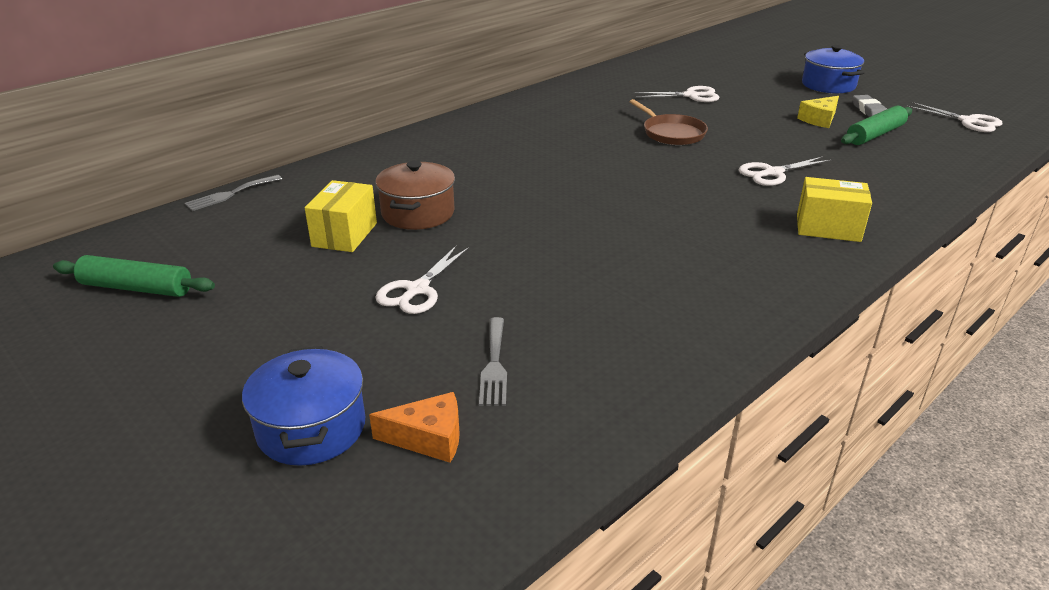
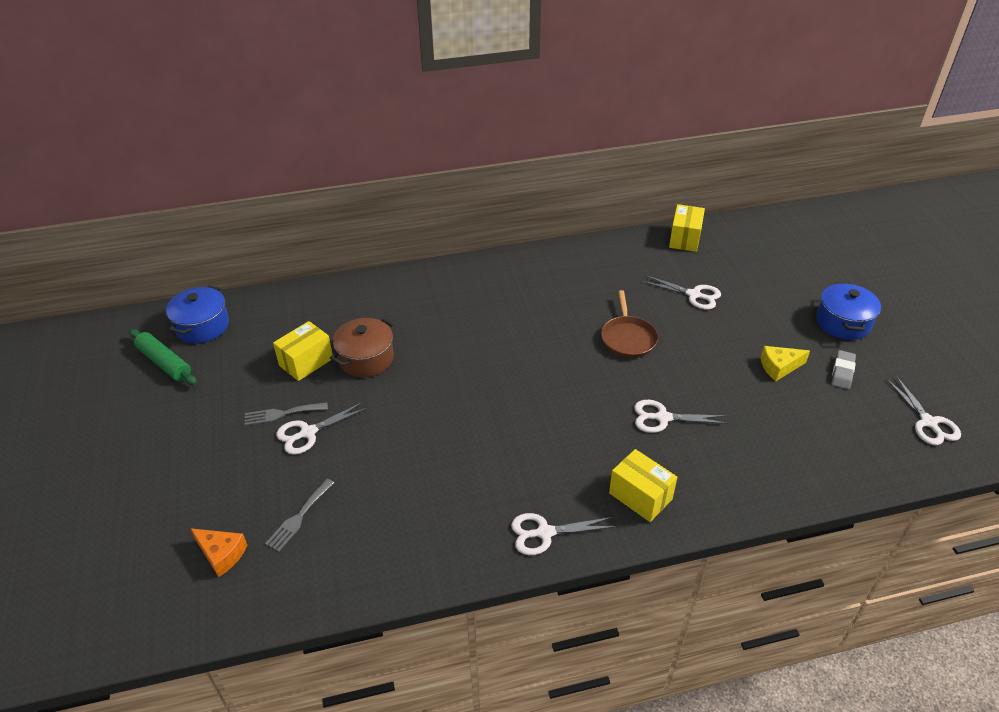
camera: 30 degrees right, 10 degrees up
grey fork [185,175,282,211] -> grey fork moved to [245,402,328,426]
blue pot [242,346,365,466] -> blue pot moved to [166,285,229,343]
green rolling pin [841,106,912,145] -> none
none -> white scissors [511,513,616,555]
none -> yellow box [669,204,705,252]

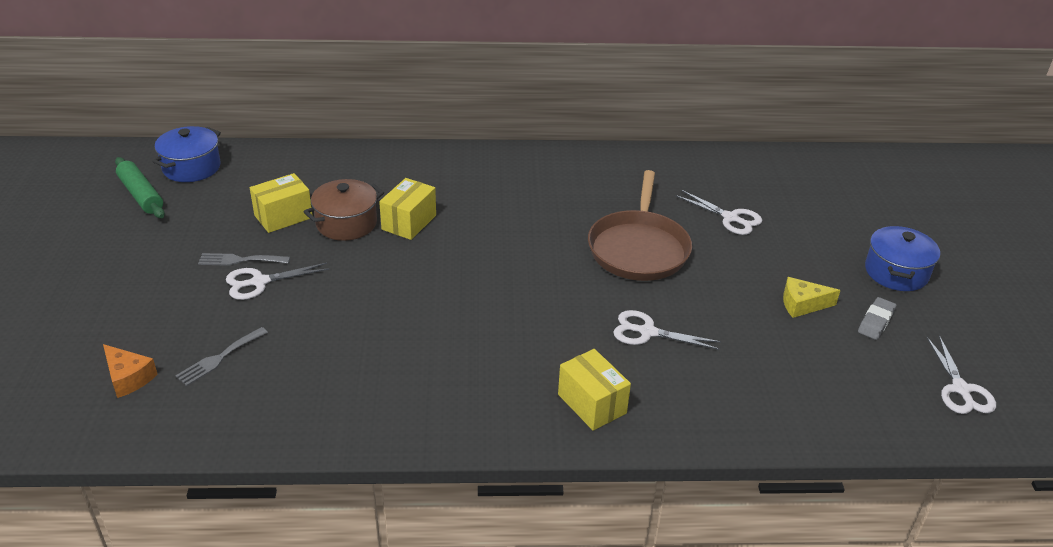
camera: 10 degrees right, 5 degrees down
white scissors [511,513,616,555] -> none
brown pan [601,290,658,358] -> brown pan [588,170,692,281], size x1.60
yellow box [669,204,705,252] -> yellow box moved to [379,178,436,240]

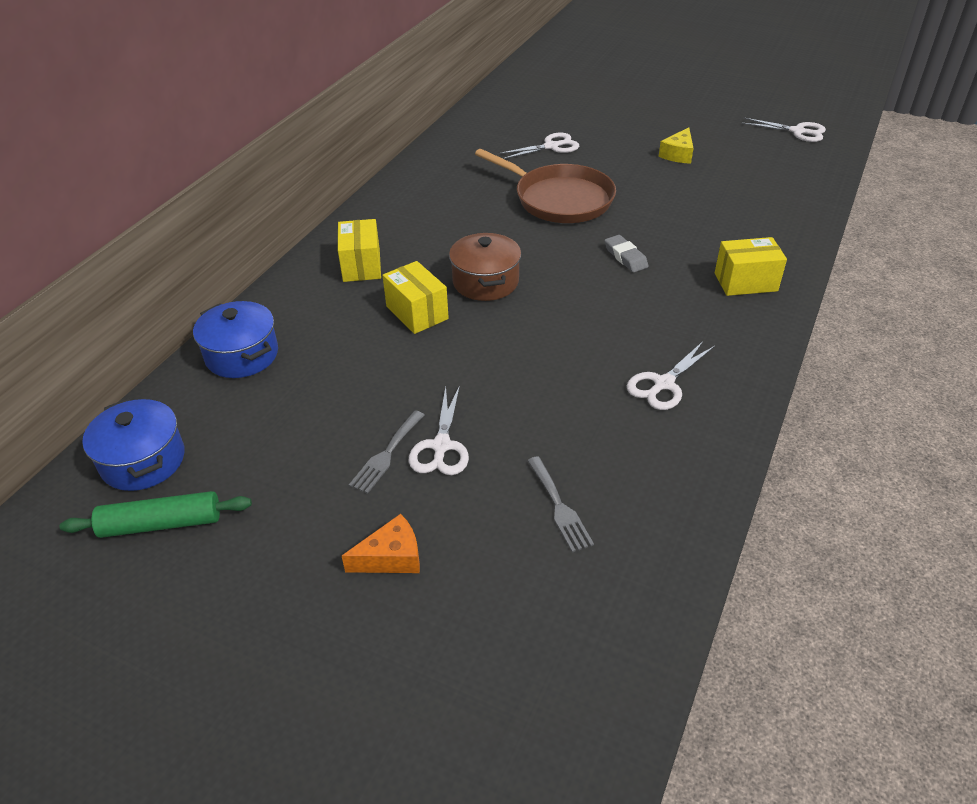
camera: 60 degrees left, 5 degrees up
orange cheese [103,344,157,398] -> orange cheese moved to [342,514,420,573]
yellow box [250,173,312,233] -> yellow box moved to [338,219,381,282]
brown pot [304,179,384,241] -> brown pot moved to [449,232,521,301]
white scissors [613,310,721,350] -> white scissors moved to [627,342,715,410]
grey eraser [858,297,896,340] -> grey eraser moved to [604,235,649,272]
blue pot [865,225,940,291] -> blue pot moved to [193,301,278,378]

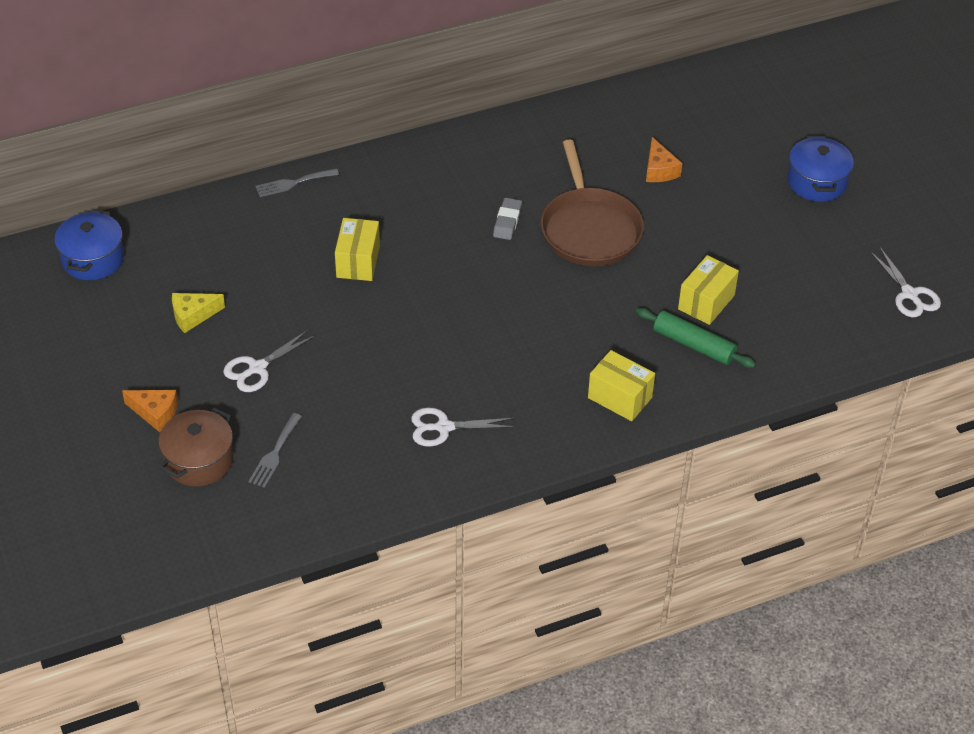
camera: 40 degrees right, 5 degrees up
green rolling pin [60,491,252,538] -> green rolling pin moved to [636,308,756,368]
blue pot [193,301,278,378] -> blue pot moved to [787,136,854,202]
yellow box [338,219,381,282] -> yellow box moved to [678,255,739,325]
grey fork [349,411,425,494] -> grey fork moved to [255,168,339,197]
brown pot [449,232,521,301] -> brown pot moved to [158,407,233,487]
white scissors [497,133,579,159] -> orange cheese [646,137,682,182]
grey eraser [604,235,649,272] -> grey eraser moved to [493,198,522,240]
yellow cheese [659,128,693,164] -> yellow cheese moved to [172,293,225,333]

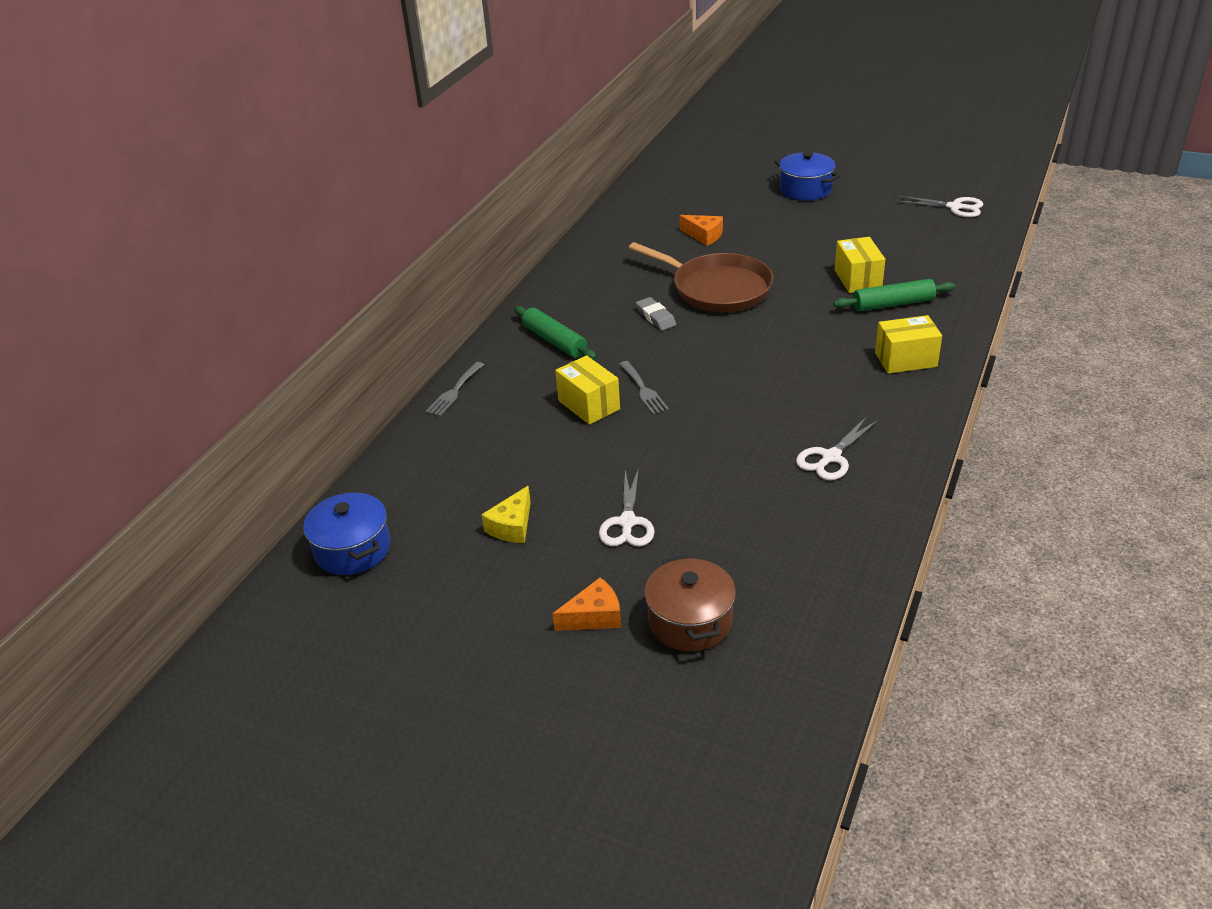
camera: 40 degrees left, 10 degrees down
grey fork [248,413,302,488] -> grey fork moved to [619,361,669,414]
none -> green rolling pin [514,306,597,360]

